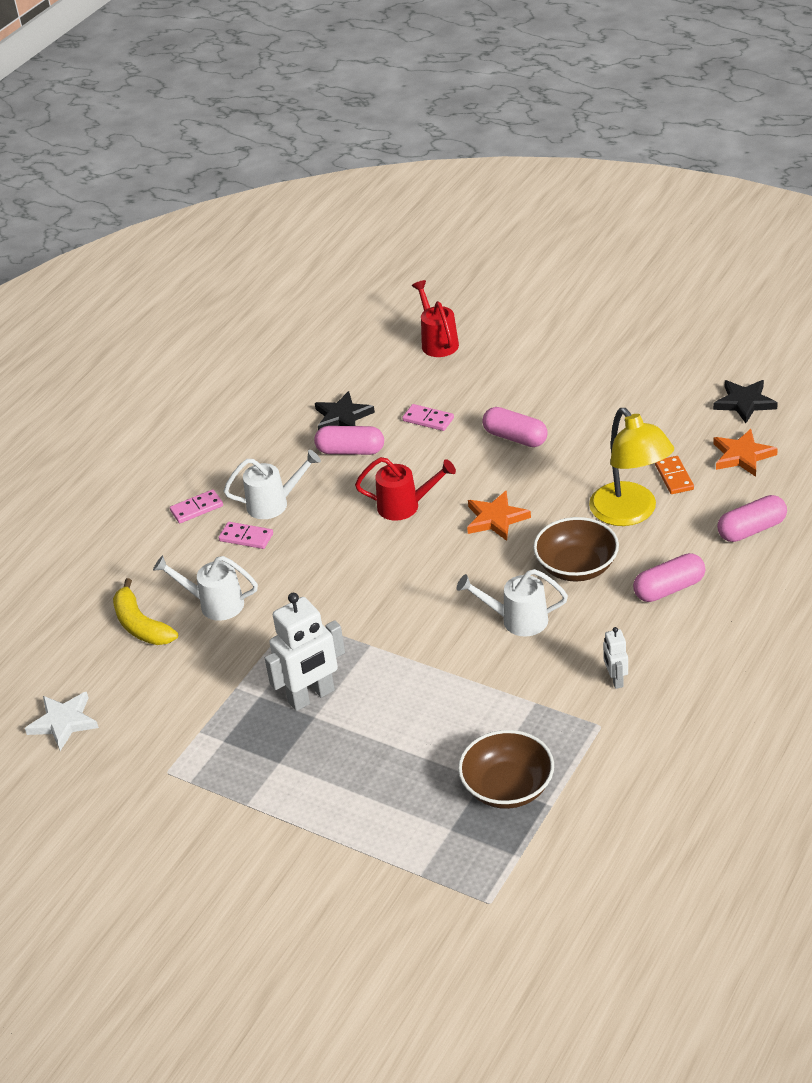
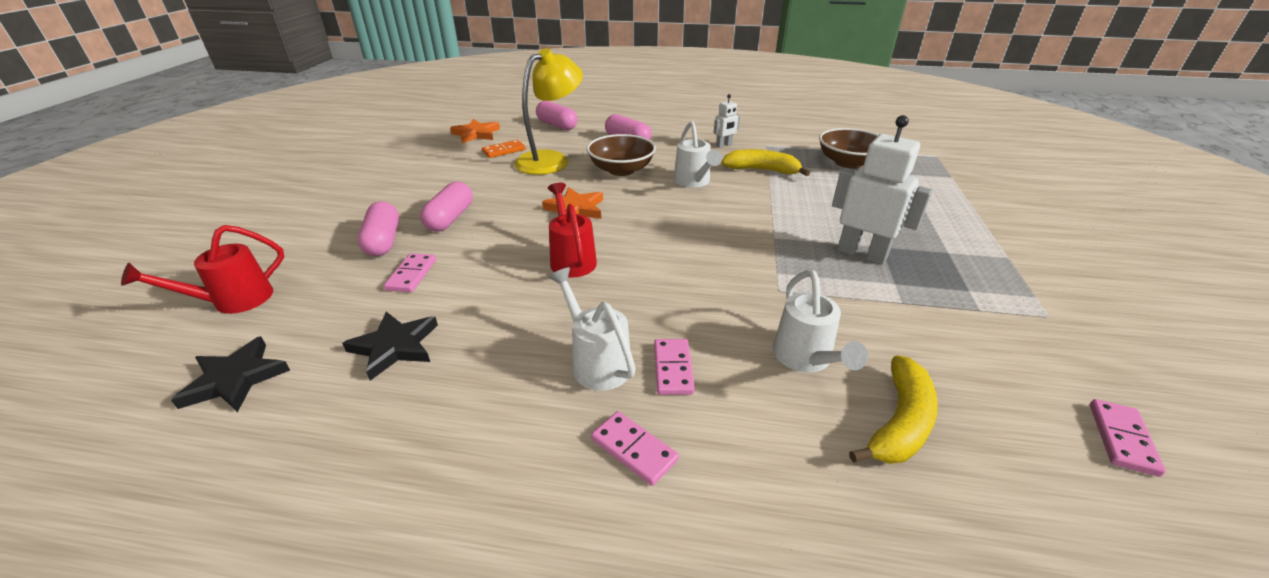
camera: 115 degrees left, 5 degrees down
white star [25,692,99,751] -> pink domino [1090,399,1166,477]
pink capsule [314,426,384,455] -> pink capsule moved to [358,202,399,256]
black star [713,380,778,423] -> black star moved to [171,336,290,412]
none -> yellow banana [721,149,810,176]

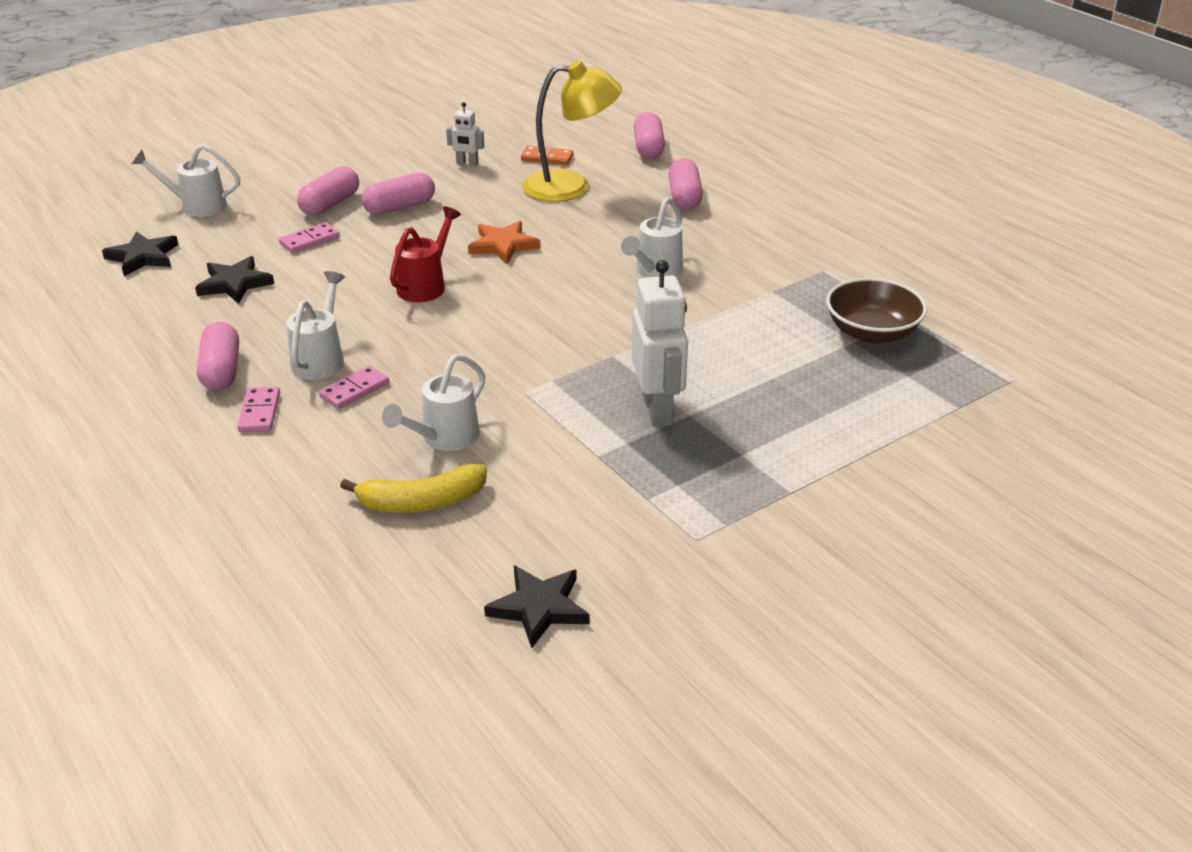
camera: 45 degrees right, 0 degrees up
red watering can [121,225,284,314] -> white watering can [132,144,240,217]
orange star [450,119,500,143] -> none
brown bowl [586,134,656,176] -> none
white robot [714,94,740,148] -> white robot moved to [446,102,484,166]
yellow banana [721,149,810,176] -> none
pink domino [1090,399,1166,477] -> black star [484,565,589,648]
none -> pink capsule [197,322,239,390]

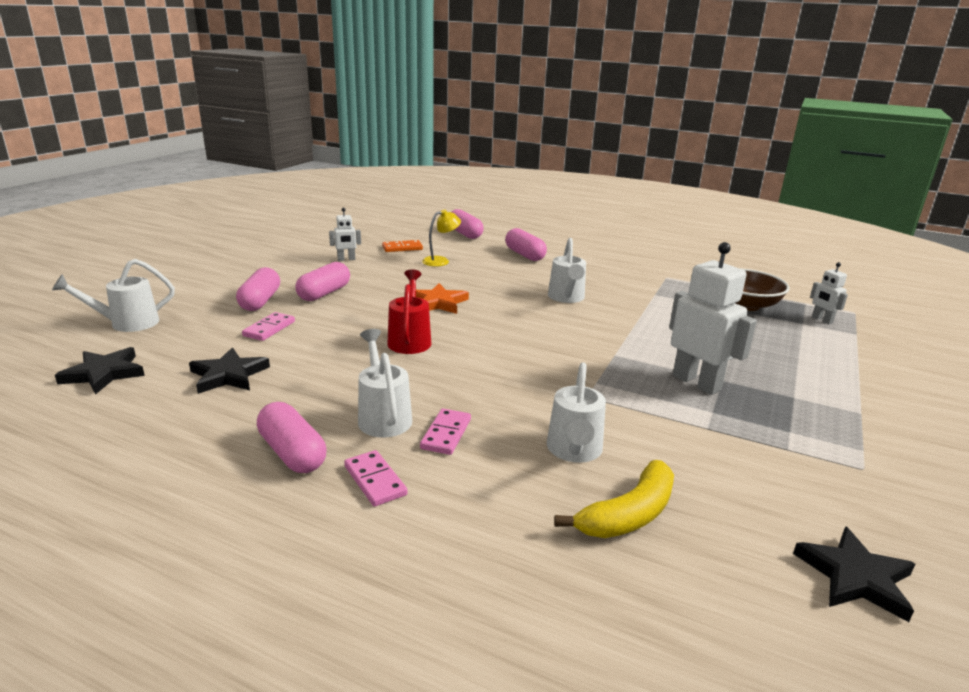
camera: 30 degrees left, 10 degrees down
yellow lamp [522,60,622,202] -> yellow lamp [422,209,461,267], size x0.51
none -> white robot [810,262,848,324]

